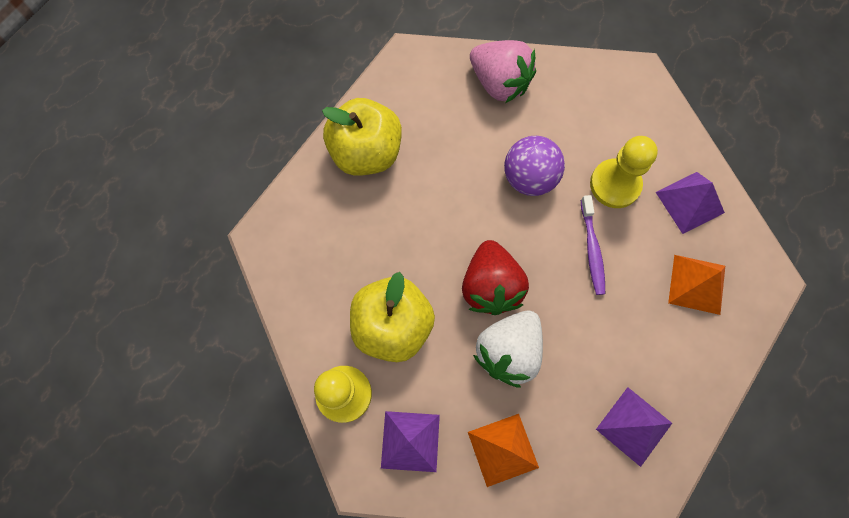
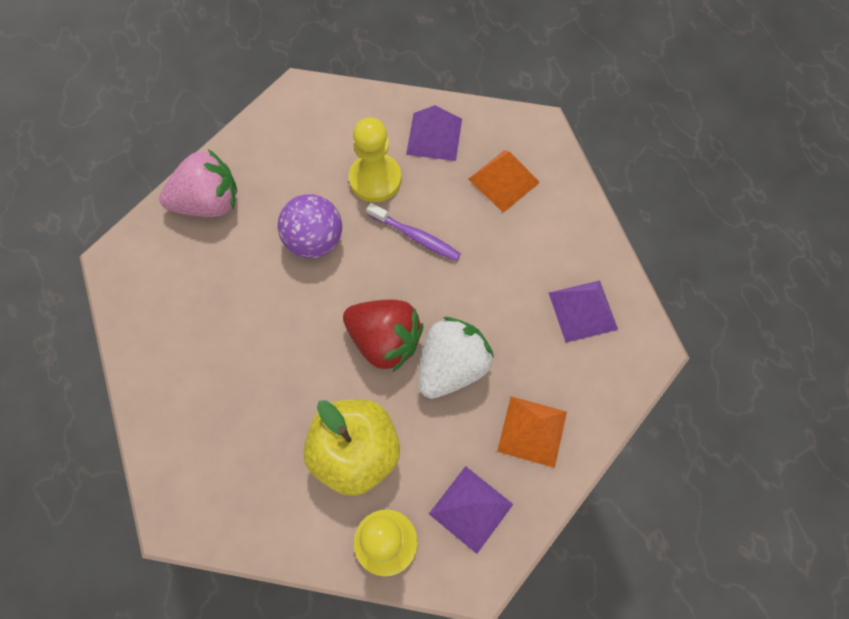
camera: 55 degrees left, 5 degrees down
yellow apple [322,98,402,176] -> none
white strawberry [473,311,543,388] -> white strawberry turned 120 degrees counterclockwise [418,317,494,399]

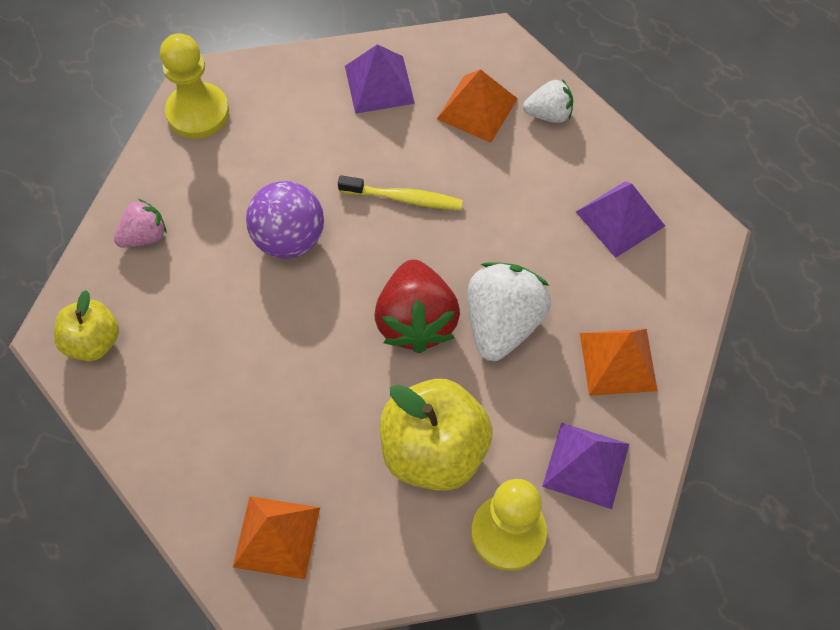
camera: 20 degrees left, 5 degrees down
pink strawberry [159,149,237,217] -> pink strawberry [114,199,166,248], size x0.56
red strawberry [343,300,423,372] -> red strawberry turned 75 degrees clockwise [374,260,460,353]
yellow pawn [349,117,402,202] -> yellow pawn moved to [160,33,229,139]
purple toothbrush [367,203,461,261] -> yellow toothbrush [338,176,463,210]
none -> yellow apple [54,290,119,361]
none -> orange pyramid [233,496,320,579]
none -> white strawberry [523,79,573,123]

